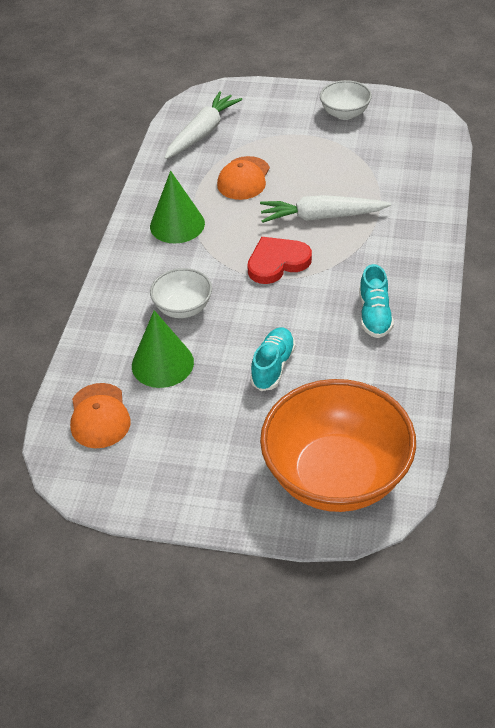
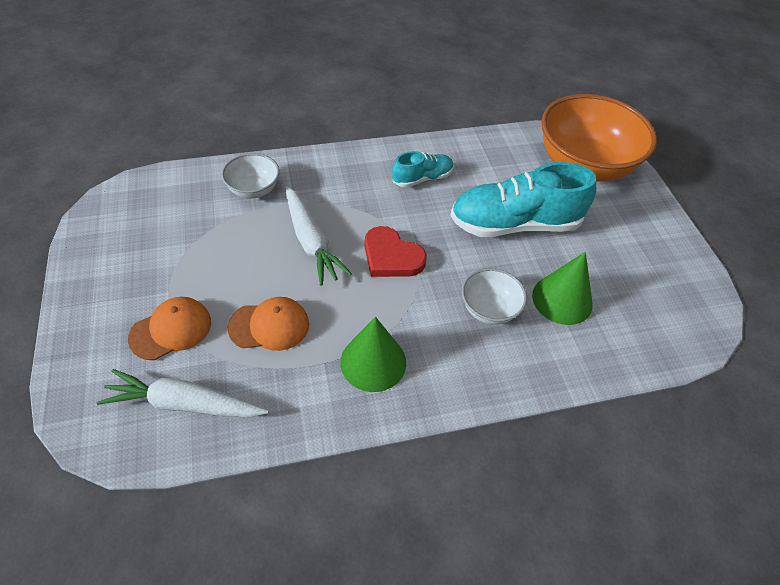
camera: 120 degrees left, 5 degrees up
orange cap [70,383,131,448] -> orange cap moved to [128,297,211,360]
turquoise shoe [250,328,296,391] -> turquoise shoe [450,162,596,237], size x1.93
white bowl [320,80,372,120] -> white bowl moved to [221,153,279,199]

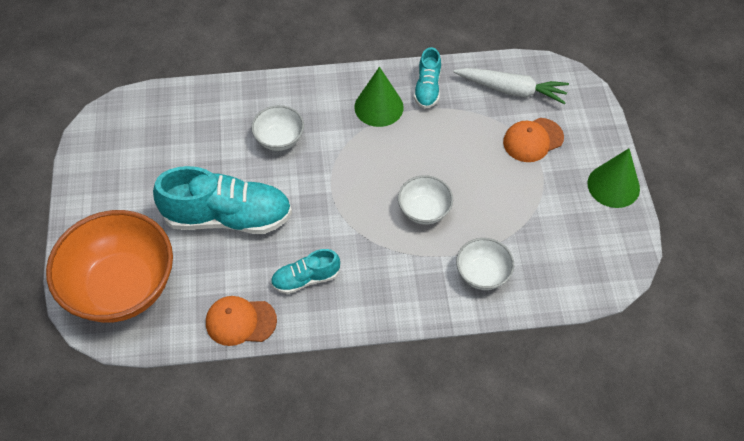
camera: 170 degrees left, 5 degrees up
orange cap [228,297,309,351] -> orange cap moved to [206,296,277,346]
white carrot [285,186,352,286] -> white bowl [398,175,453,224]
red heart [365,226,427,277] -> none
green cone [532,252,593,325] -> green cone moved to [588,148,640,208]
none -> turquoise shoe [414,47,441,109]

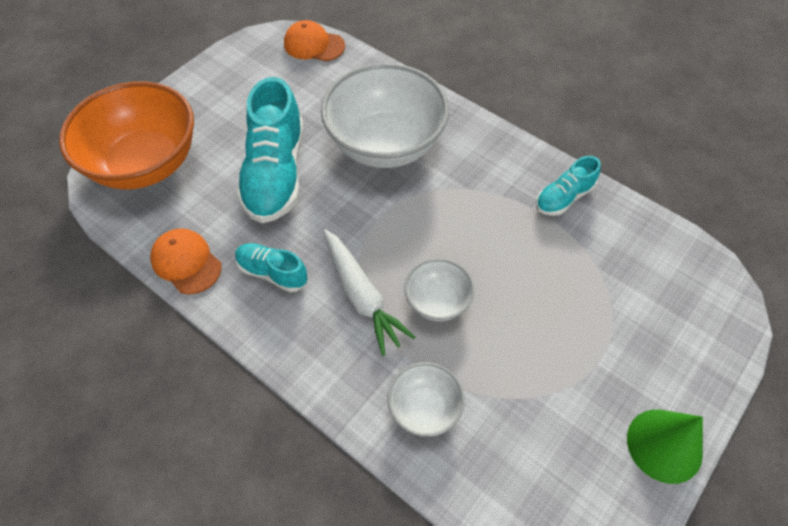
camera: 45 degrees right, 0 degrees up
turquoise shoe [153,166,292,234] -> turquoise shoe turned 45 degrees clockwise [236,77,304,223]
white bowl [251,105,304,151] -> white bowl [321,63,449,168], size x2.09
green cone [354,67,404,127] -> none
white carrot [454,68,569,104] -> white carrot moved to [324,229,415,356]
orange cap [503,118,564,162] -> orange cap moved to [284,20,345,61]

